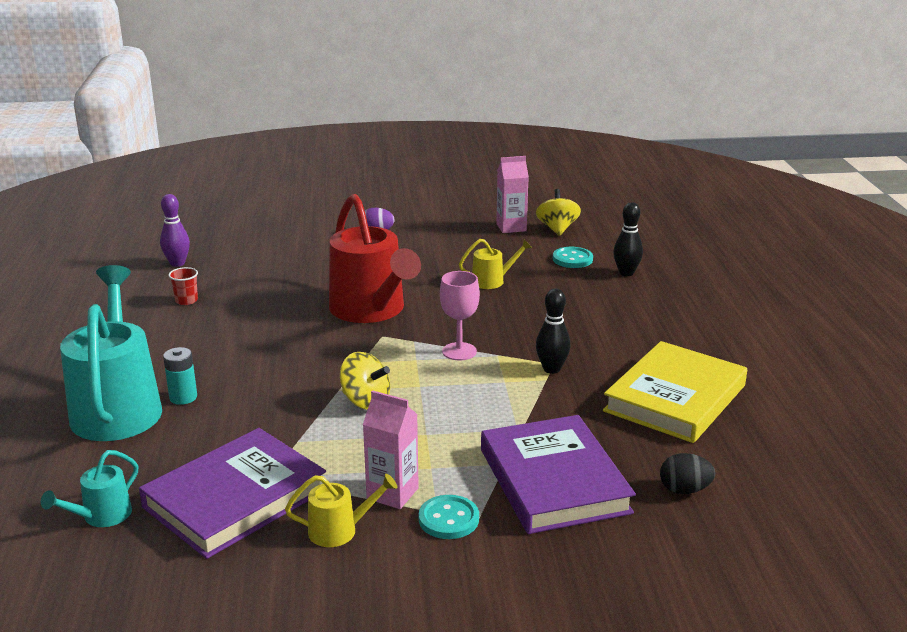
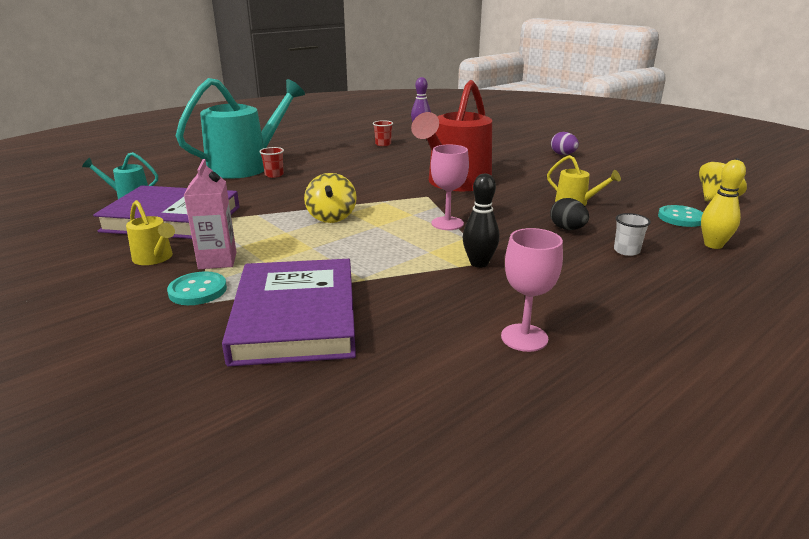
camera: 55 degrees right, 0 degrees up
turquoise battery [163,347,197,405] -> red cup [259,147,284,178]
purple book [481,415,636,534] -> purple book turned 45 degrees counterclockwise [222,259,356,367]
pink carton [496,156,529,233] -> none
yellow book [603,341,747,443] -> pink goblet [501,228,563,352]
black bowling pin [613,202,643,276] -> yellow bowling pin [701,160,746,249]
black egg [660,453,715,494] -> black egg moved to [550,198,589,230]
none -> white cup [614,213,651,256]

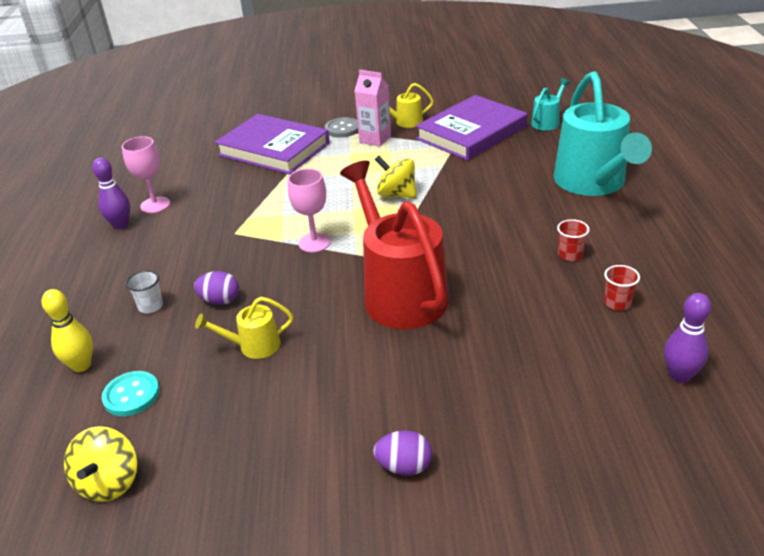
camera: 130 degrees right, 10 degrees up
turquoise button [167,271,227,305] -> grey button [325,117,358,138]
red cup [259,147,284,178] -> red cup moved to [557,219,590,261]
black bowling pin [463,174,500,268] -> none
black egg [550,198,589,230] -> purple egg [194,271,239,305]
none -> purple bowling pin [92,158,130,230]

